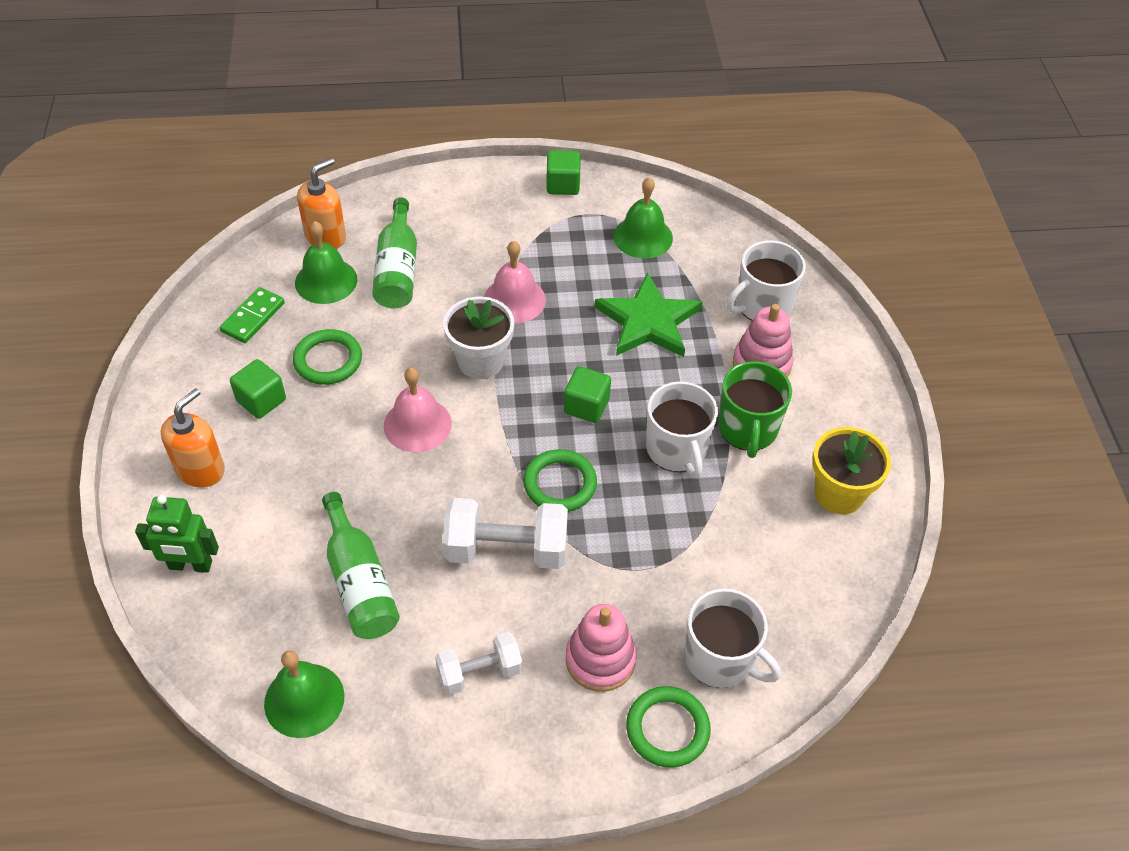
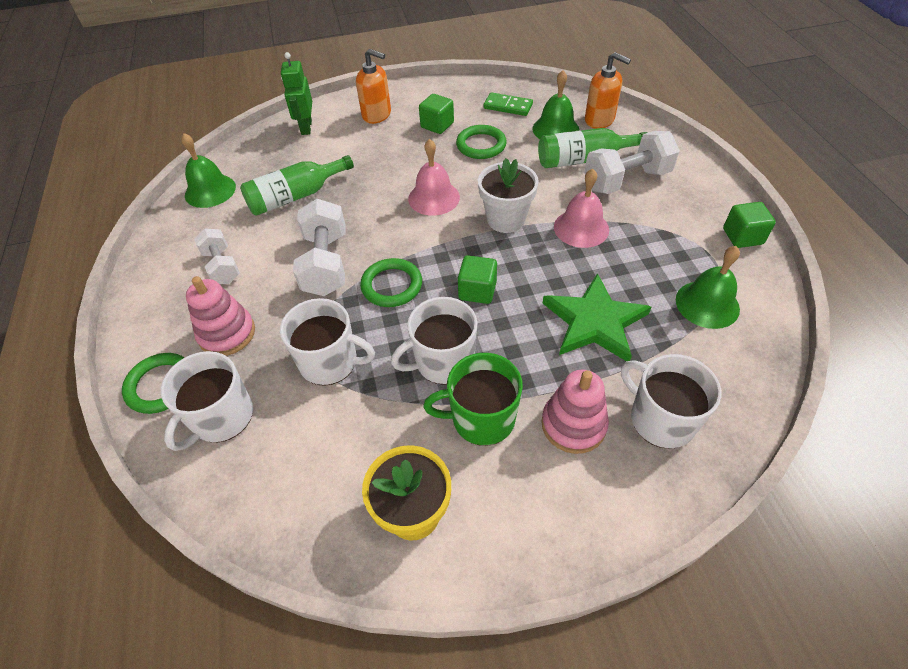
camera: 85 degrees right, 0 degrees up
none -> white mug [280,298,375,386]
none -> white dumbbell [584,131,680,194]

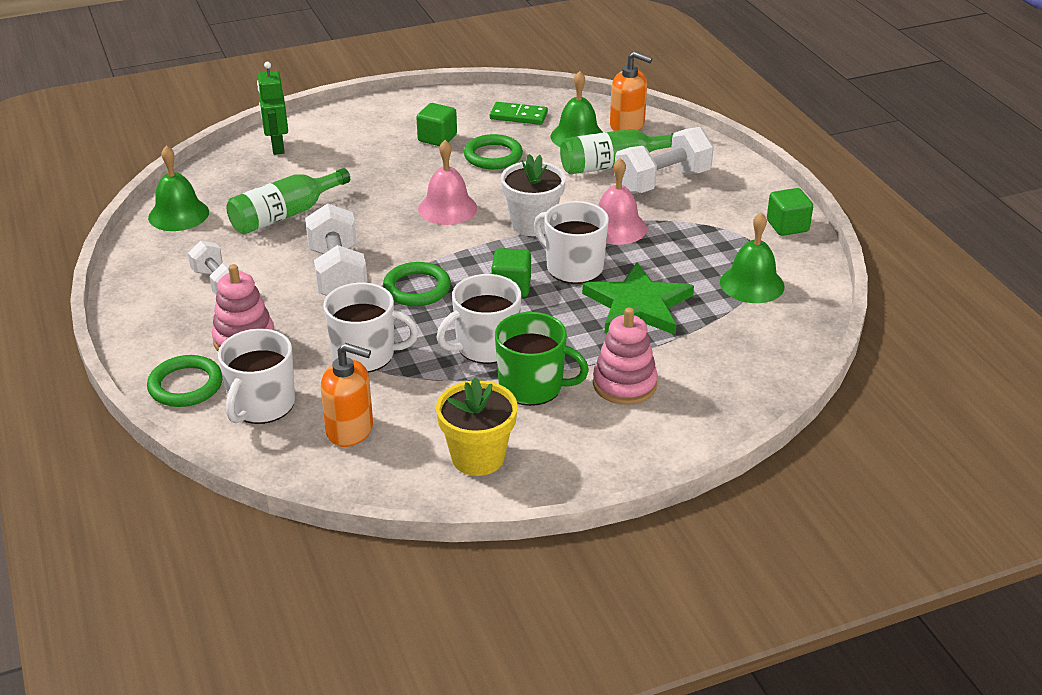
camera: 10 degrees left, 15 degrees down
orange soap dispenser [356,49,391,124] -> orange soap dispenser moved to [321,343,373,447]
green mug [423,353,523,446] -> green mug turned 150 degrees counterclockwise [495,312,589,406]
white mug [621,354,721,449] -> white mug moved to [534,201,609,284]

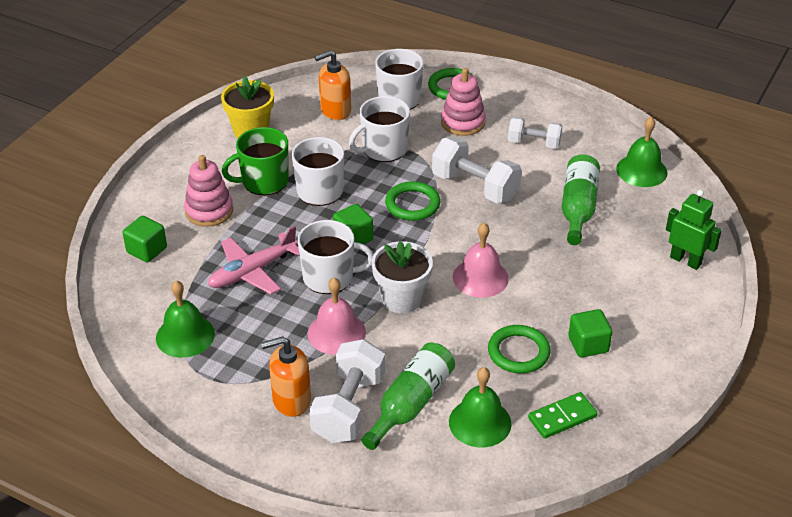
camera: 140 degrees right, 5 degrees up
green star [582,262,694,335] -> pink plane [208,226,299,295]
orange soap dispenser [610,51,652,131] -> orange soap dispenser moved to [261,336,311,417]
green cube [767,188,813,236] -> green cube moved to [123,216,167,263]

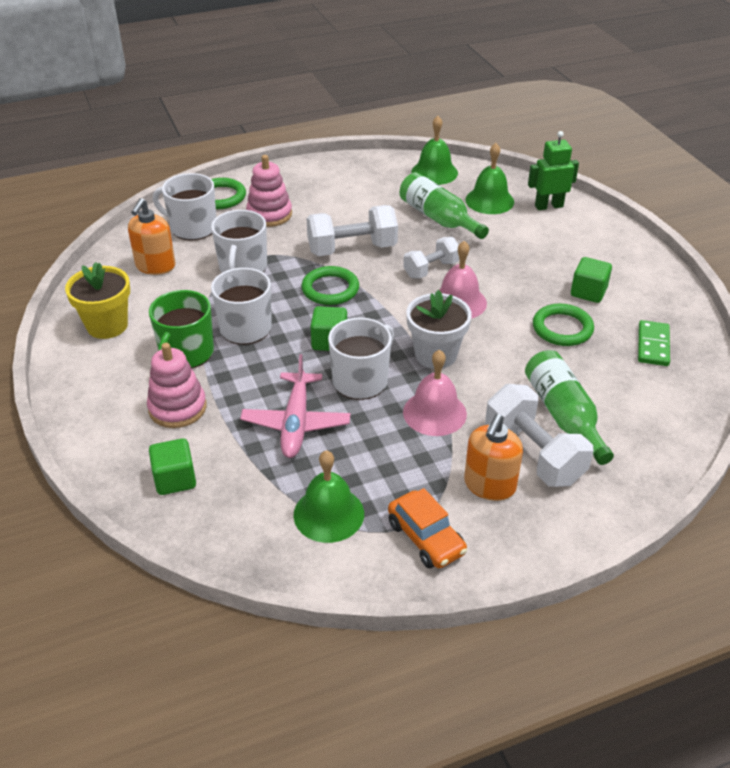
camera: 50 degrees left, 0 degrees up
green bell [449,367,512,447] -> green bell moved to [465,143,514,214]
white dumbbell [508,117,562,149] -> white dumbbell moved to [403,237,460,278]
none -> orange car [388,488,467,568]

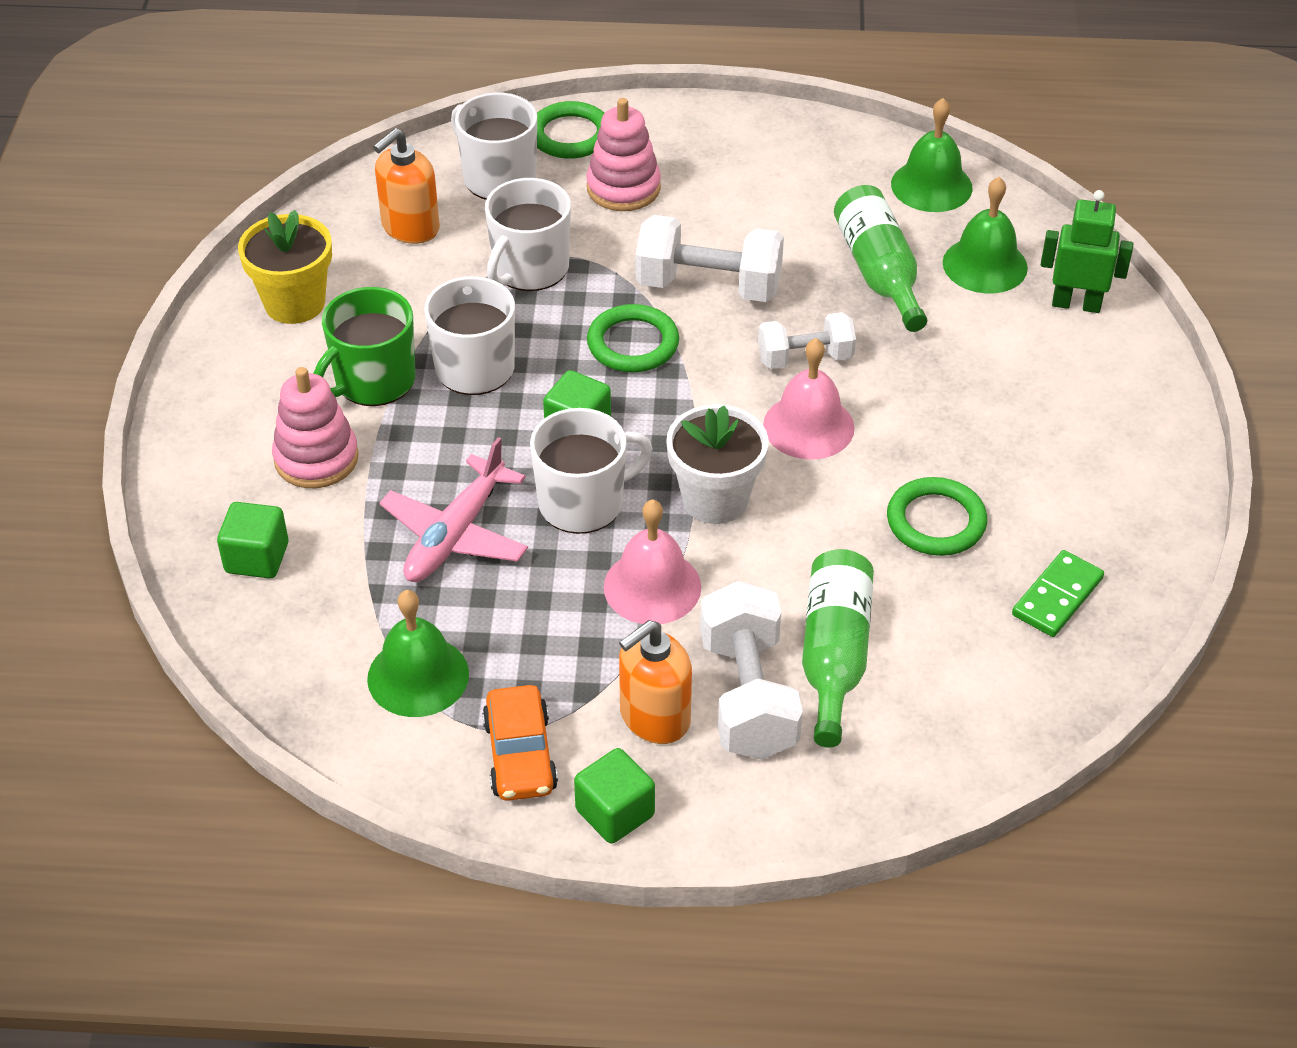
camera: 25 degrees right, 5 degrees up
green cube [571,257,612,303] -> green cube moved to [574,748,655,843]

